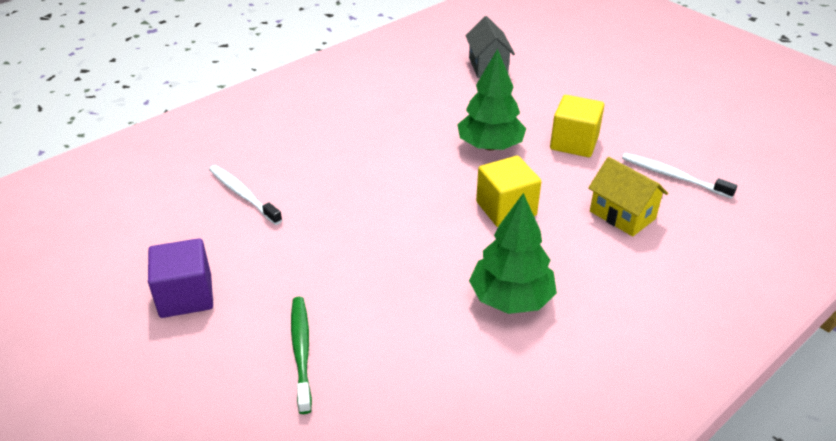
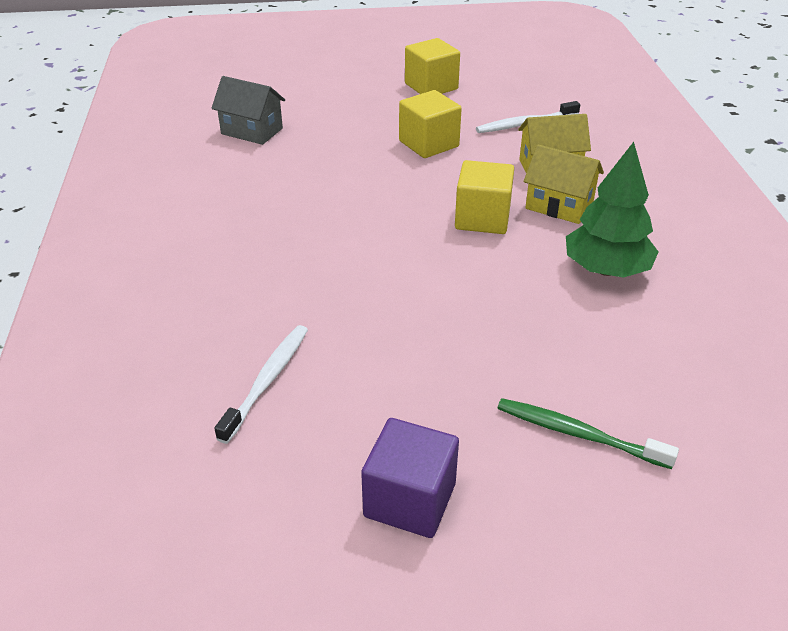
camera: 55 degrees left, 0 degrees up
white toothbrush [209,165,282,225] -> white toothbrush turned 120 degrees clockwise [214,325,308,444]
green tree [457,49,526,151] -> none
none -> yellow cube [405,38,460,94]
none -> yellow house [524,144,604,224]

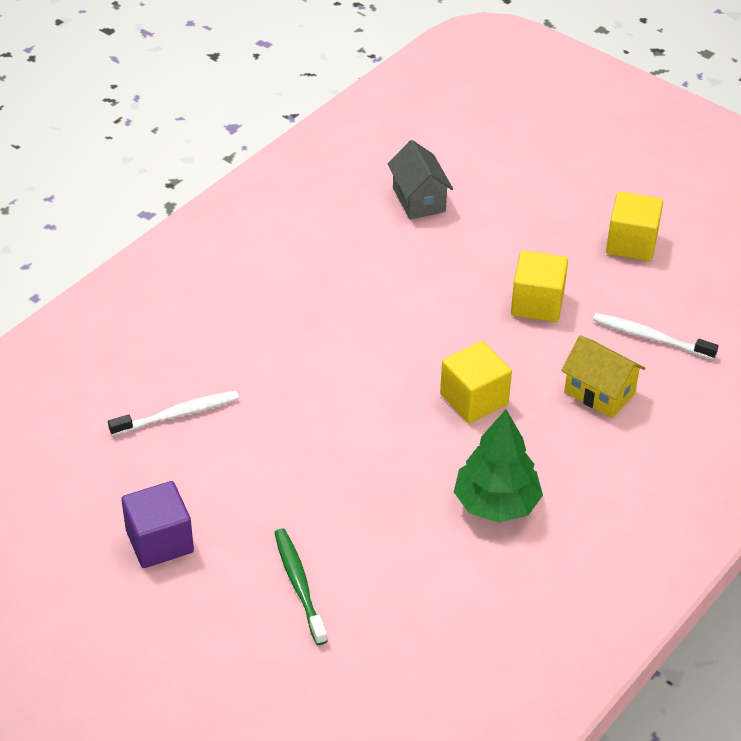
camera: 45 degrees right, 5 degrees up
yellow house [524,144,604,224] -> none

